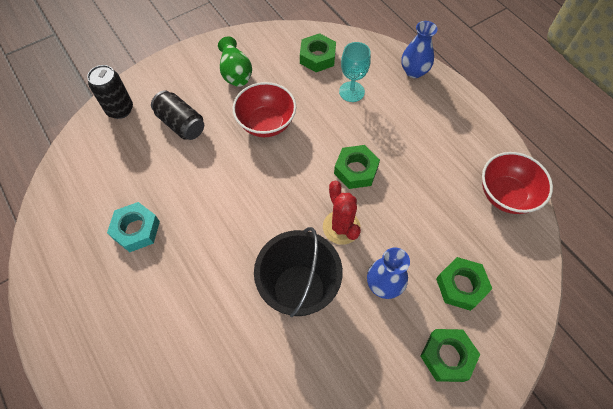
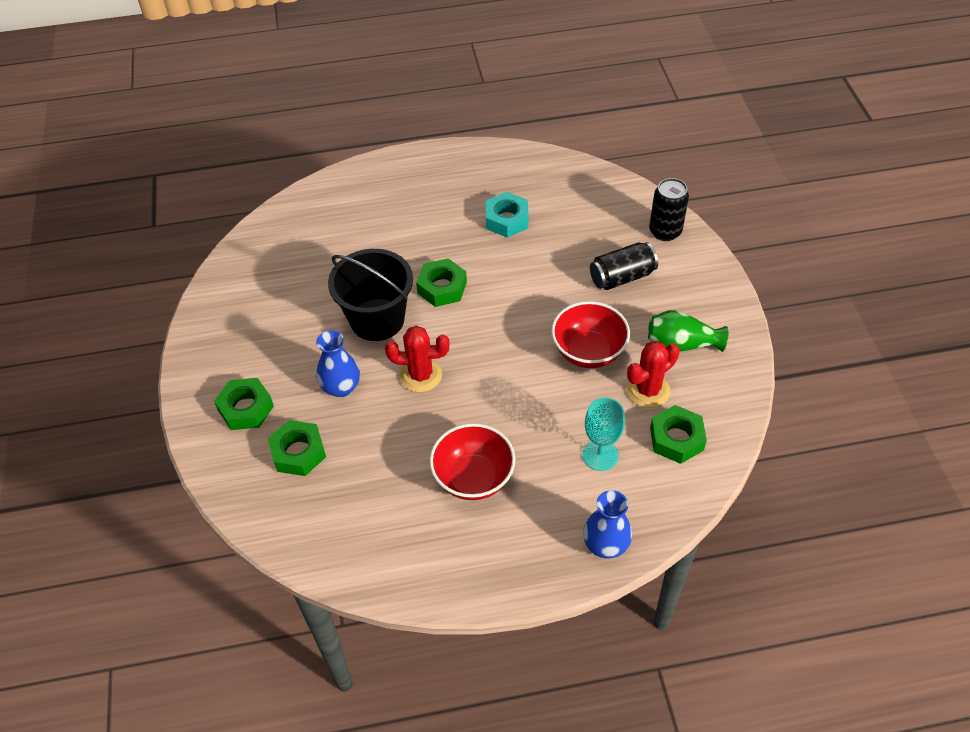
camera: 115 degrees right, 10 degrees down
green nut [334,145,380,189] -> green nut moved to [416,259,467,307]
red bowl [482,152,553,214] -> red bowl moved to [430,423,515,500]
none -> red cactus [626,341,680,408]

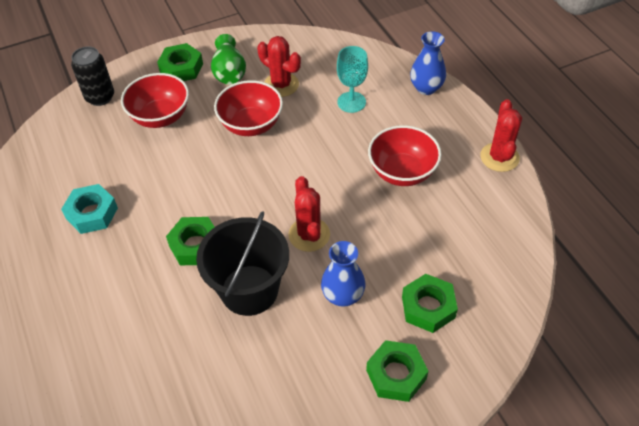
camera: 105 degrees left, 0 degrees up
black can [590,242,658,290] -> red bowl [121,73,189,128]
green nut [650,405,707,464] -> green nut moved to [157,43,203,81]
none -> red cactus [480,99,522,172]

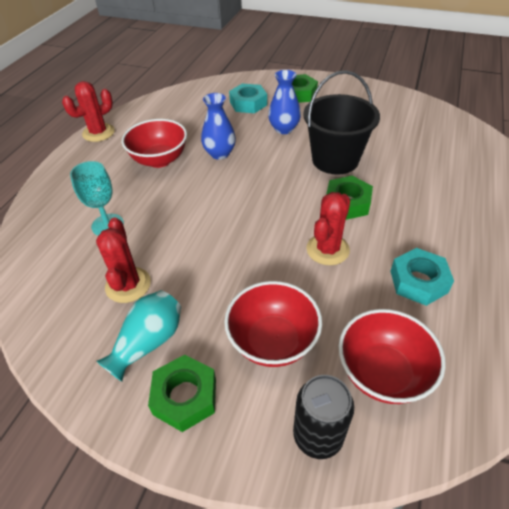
camera: 135 degrees left, 5 degrees down
green vase [211,34,246,85] -> turquoise vase [96,290,181,382]
red bowl [214,80,283,136] -> red bowl moved to [339,309,446,404]
red cactus [288,176,330,252] -> red cactus moved to [306,192,350,265]
green nut [402,274,458,333] -> turquoise nut [229,84,267,113]
blue vase [410,31,446,95] -> blue vase moved to [201,93,236,160]

